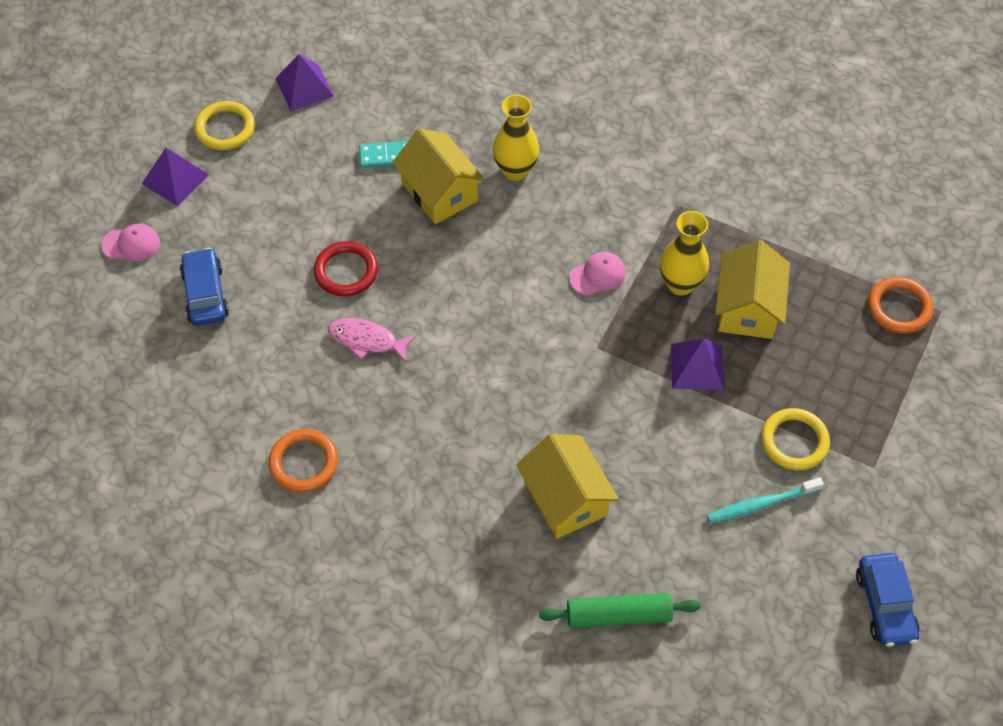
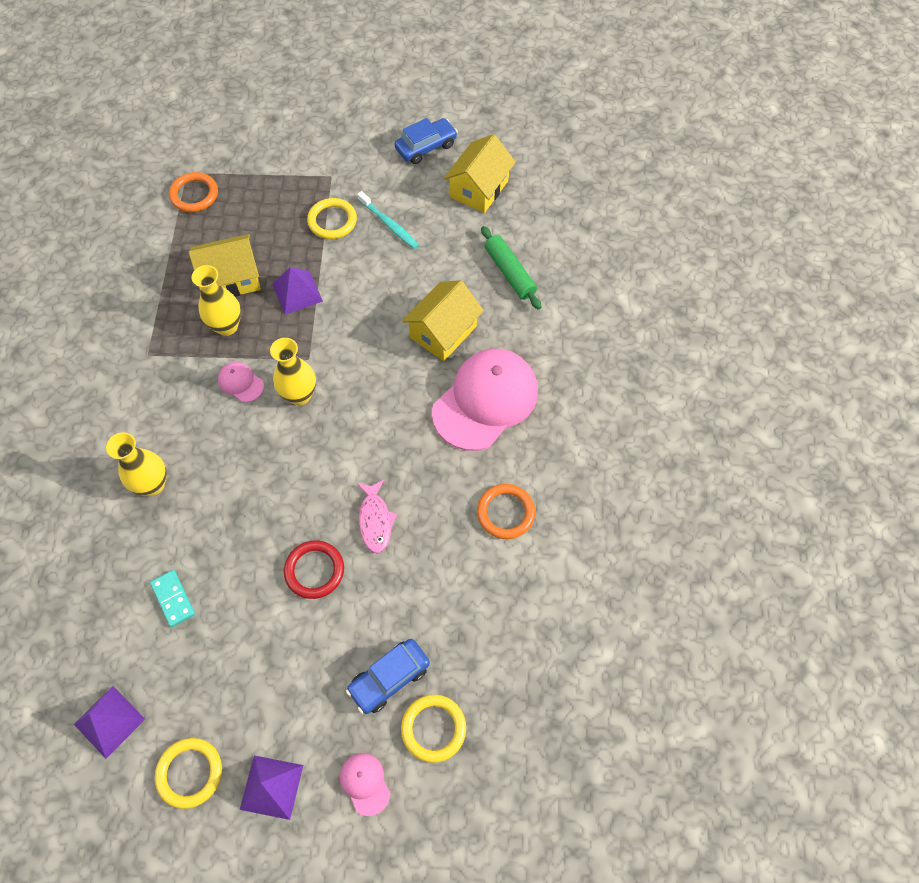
camera: 115 degrees left, 5 degrees up
yellow house [392,128,485,224] -> yellow house moved to [444,134,516,213]
none -> yellow vase [270,338,316,405]
none -> yellow ring [401,695,466,763]
none -> pink cap [432,349,538,451]

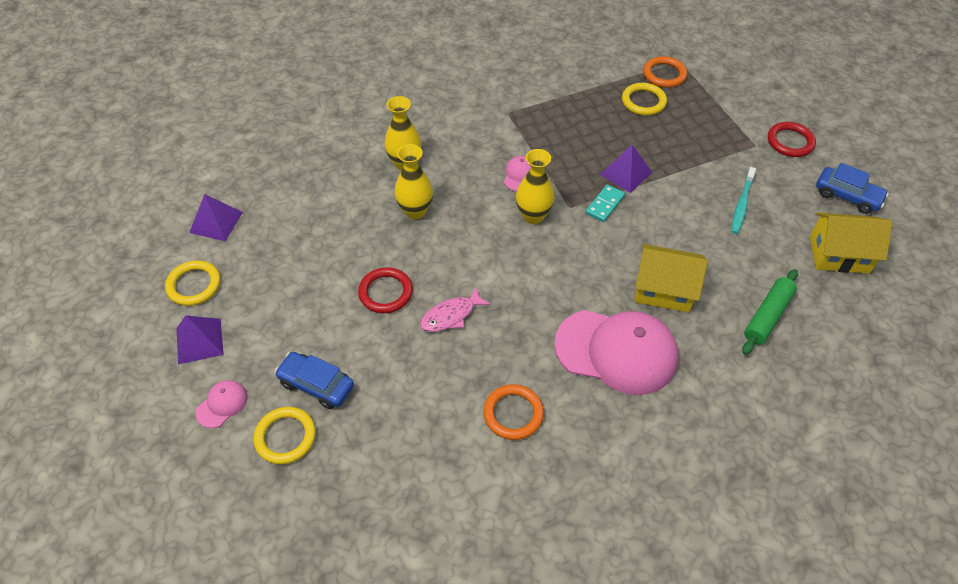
camera: 65 degrees right, 10 degrees down
turquoise domino [150,570,195,627] -> turquoise domino moved to [586,185,625,222]
yellow house [189,234,261,297] -> none
yellow vase [192,265,241,336] -> yellow vase moved to [394,144,433,219]
yellow ring [307,198,357,239] -> yellow ring moved to [622,83,667,116]
none -> red ring [768,122,816,157]

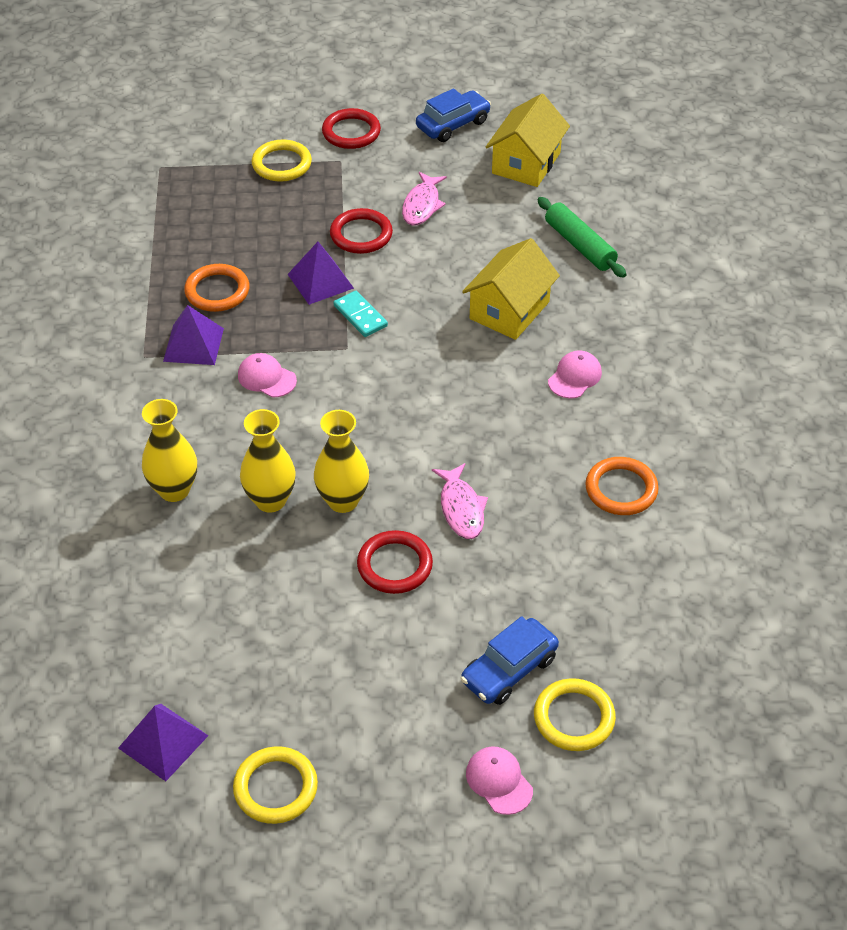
camera: 70 degrees left, 5 degrees down
purple pyramid [176,315,224,365] -> purple pyramid moved to [163,305,224,365]
yellow vase [516,149,555,224] -> yellow vase moved to [314,410,369,513]
pink cap [554,310,678,395] -> pink cap [548,350,602,399], size x0.42
yellow ring [622,83,667,116] -> yellow ring moved to [252,139,312,182]
orange ring [643,56,687,88] -> orange ring moved to [184,264,250,312]
turquoise toothbrush [731,167,756,234] -> pink fish [402,172,447,225]
none -> red ring [330,208,393,254]

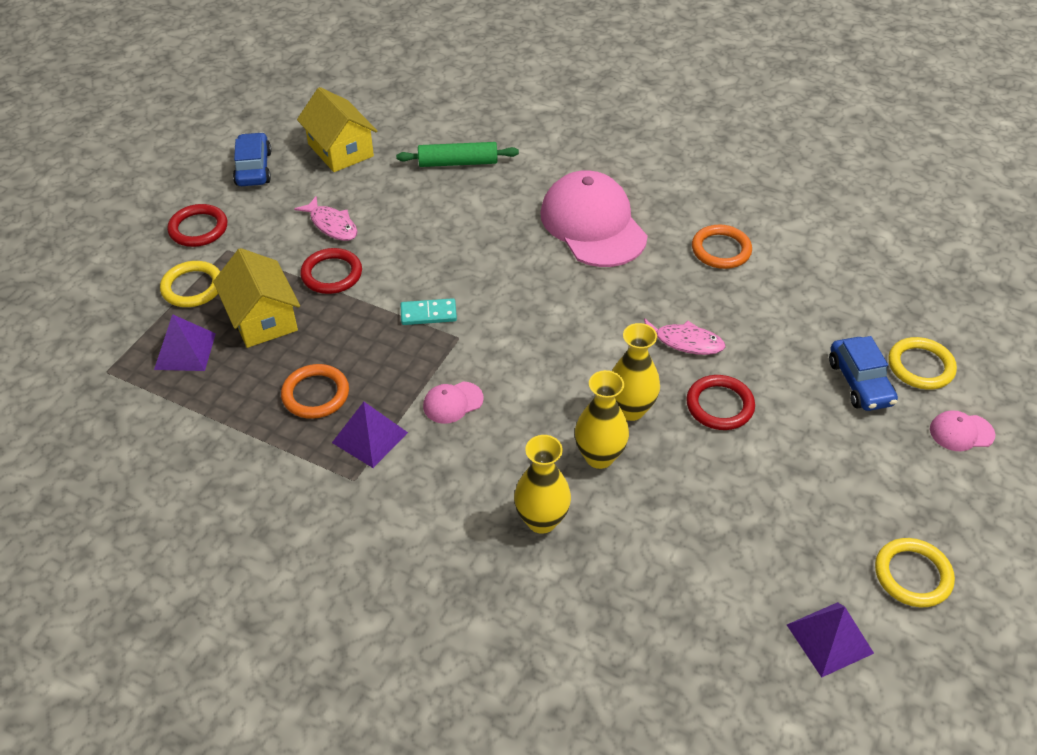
camera: 60 degrees left, 0 degrees up
purple pyramid [288,242,354,305] -> purple pyramid moved to [154,314,216,371]
yellow house [462,238,560,340] -> yellow house moved to [213,248,300,348]
pink cap [548,350,602,399] -> pink cap [540,170,648,267], size x2.36

